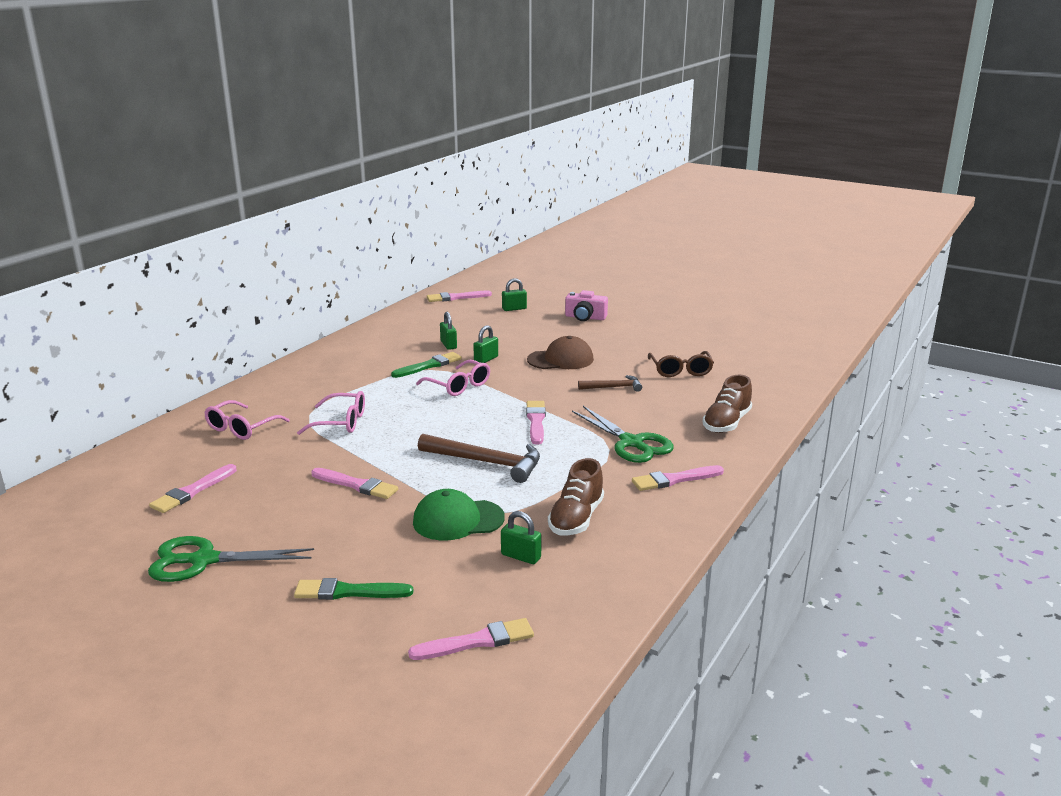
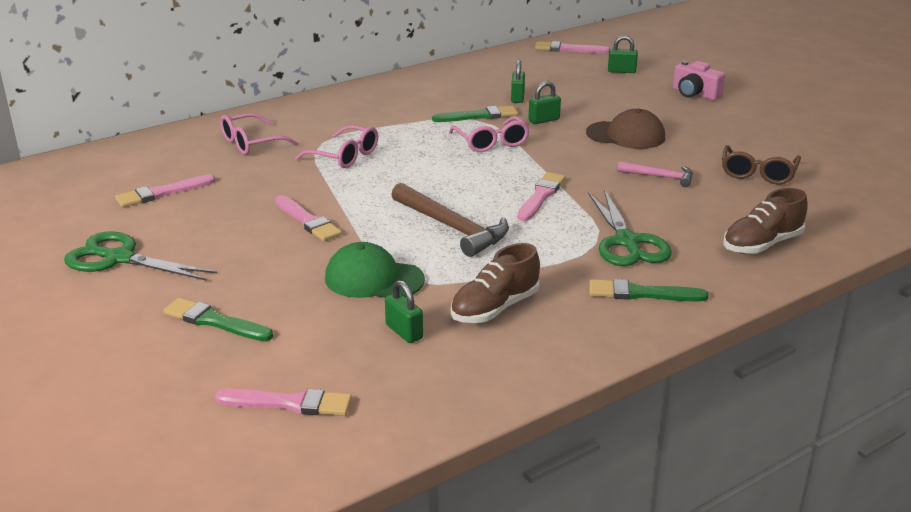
camera: 25 degrees right, 5 degrees up
brown hammer [578,375,642,392] -> pink hammer [618,161,693,187]
pink brush [632,465,724,491] -> green brush [589,279,708,301]

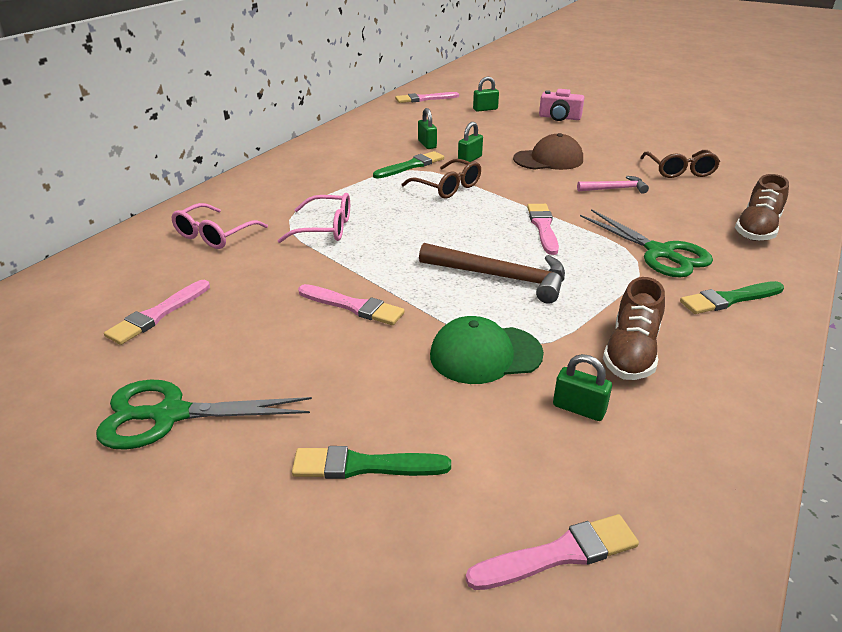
camera: 25 degrees left, 5 degrees up
pink glasses [449,116,530,152] -> brown glasses [401,159,481,199]

